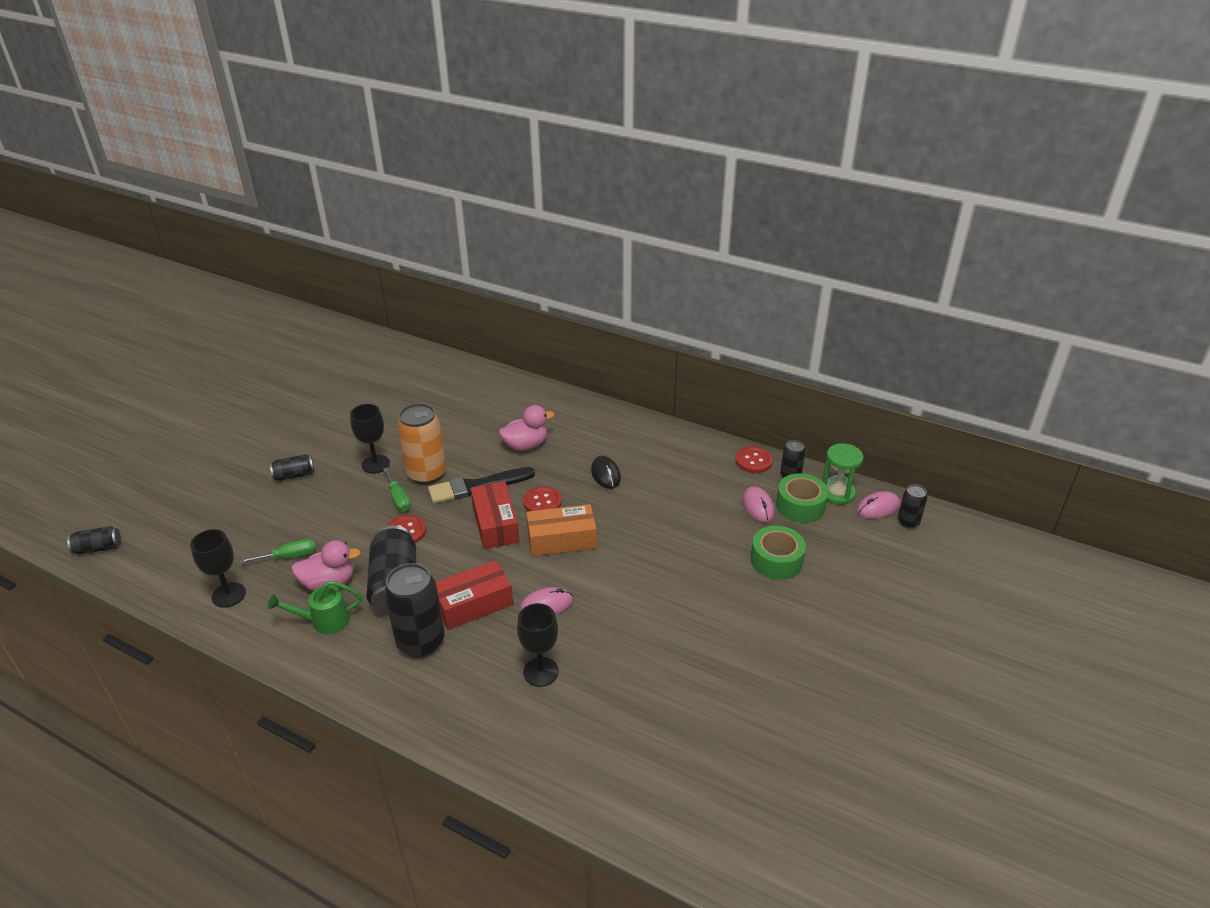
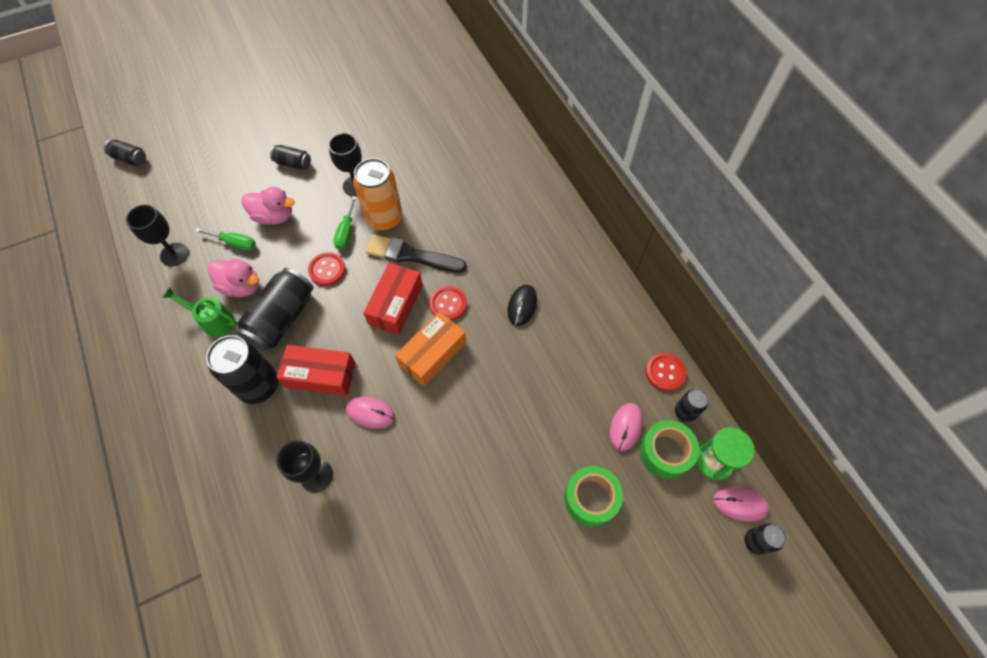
camera: 35 degrees right, 25 degrees up
pink duck [499,405,554,451] -> pink duck moved to [242,187,295,225]
orange box [526,504,597,556] -> orange box turned 75 degrees counterclockwise [395,312,466,387]

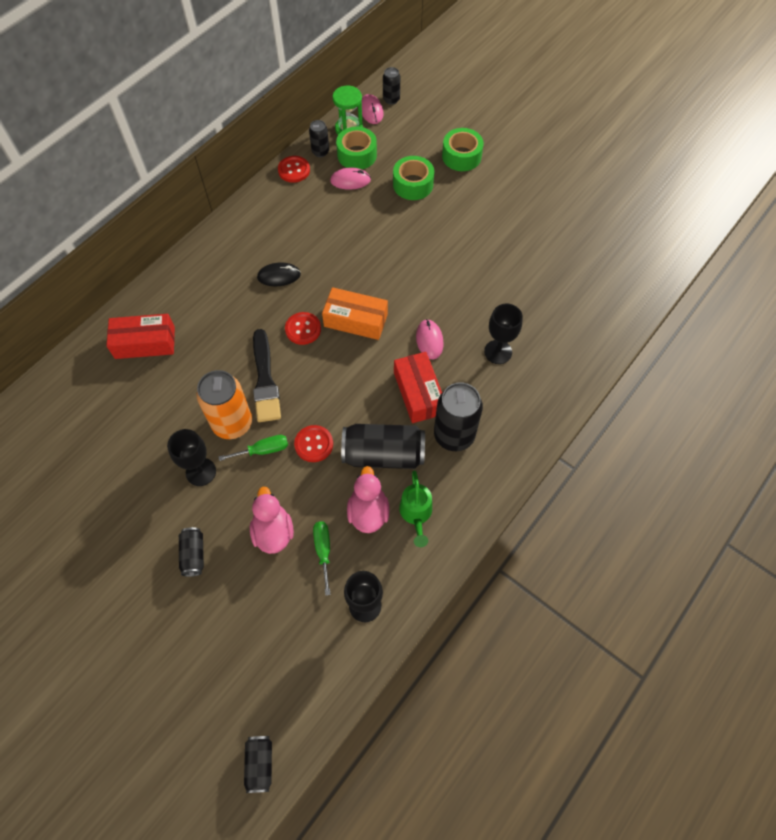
camera: 115 degrees left, 0 degrees up
red box [363,263,423,335] -> red box moved to [106,314,175,359]
none -> green tape [442,128,484,171]

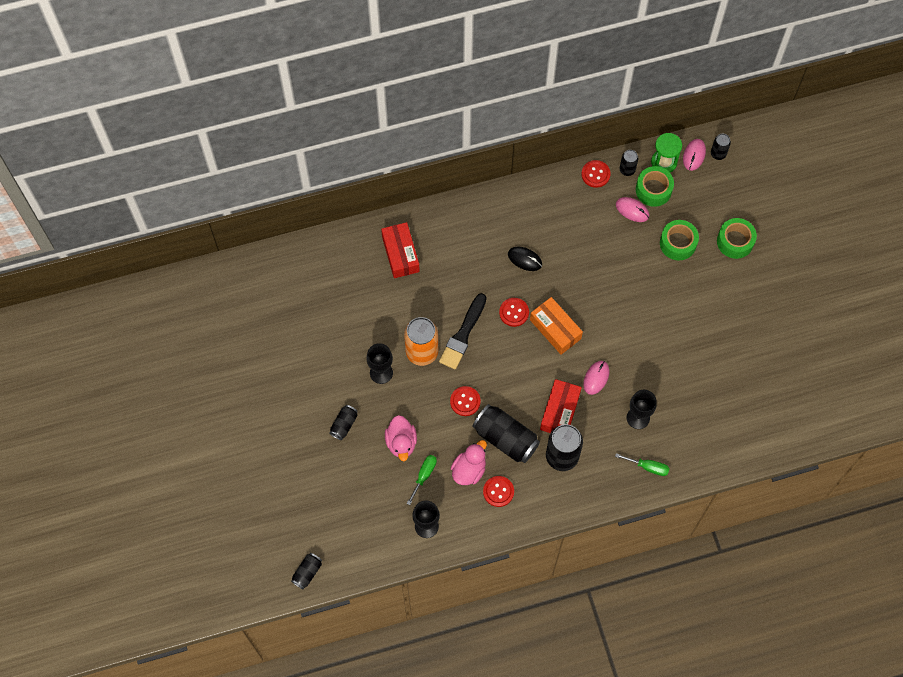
camera: 35 degrees right, 5 degrees up
red box [106,314,175,359] -> red box turned 45 degrees clockwise [381,222,420,278]
green screwdriver [219,435,288,461] -> green screwdriver moved to [615,453,670,476]
pink duck [250,487,294,554] -> pink duck turned 150 degrees clockwise [385,415,417,461]
green watering can [399,470,432,547] -> red button [483,476,514,507]

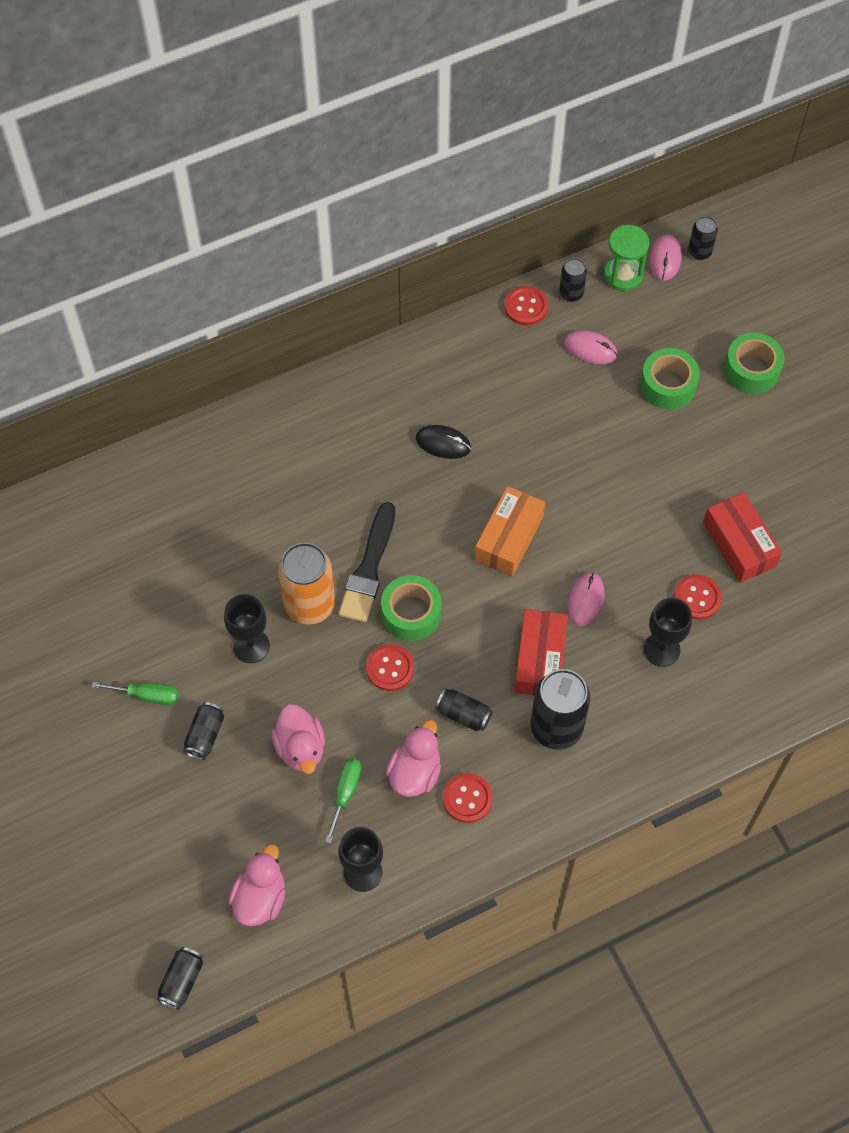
camera: 10 degrees left, 5 degrees down
red box [381,222,420,278] -> red box moved to [703,492,782,583]
black can [473,404,540,463] -> black can [435,688,493,731], size x0.52
red button [499,298,529,327] -> red button moved to [674,574,722,620]
orange box [530,297,583,355] -> orange box turned 75 degrees clockwise [475,486,545,576]
green screwdriver [615,453,670,476] -> green screwdriver moved to [92,682,178,705]
green tape [636,166,674,207] -> green tape moved to [381,575,441,641]
none -> pink duck [228,844,285,926]

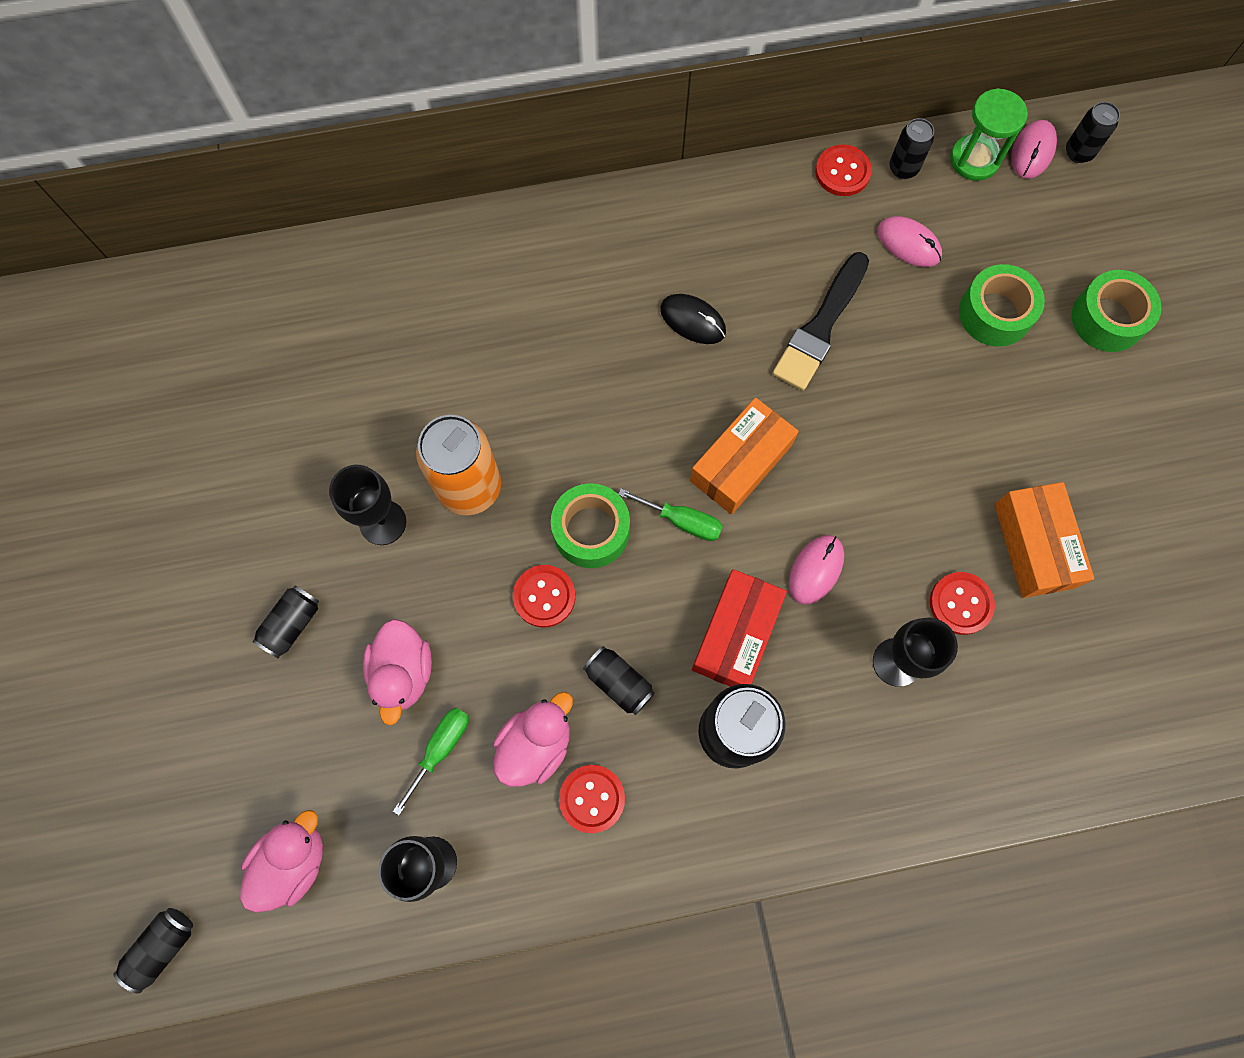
camera: 15 degrees right, 10 degrees up
green screwdriver [92,682,178,705] -> green screwdriver moved to [618,488,723,541]
black brush [339,502,395,622] -> black brush moved to [772,252,869,391]
red box [703,492,782,583] -> orange box [994,482,1094,598]

